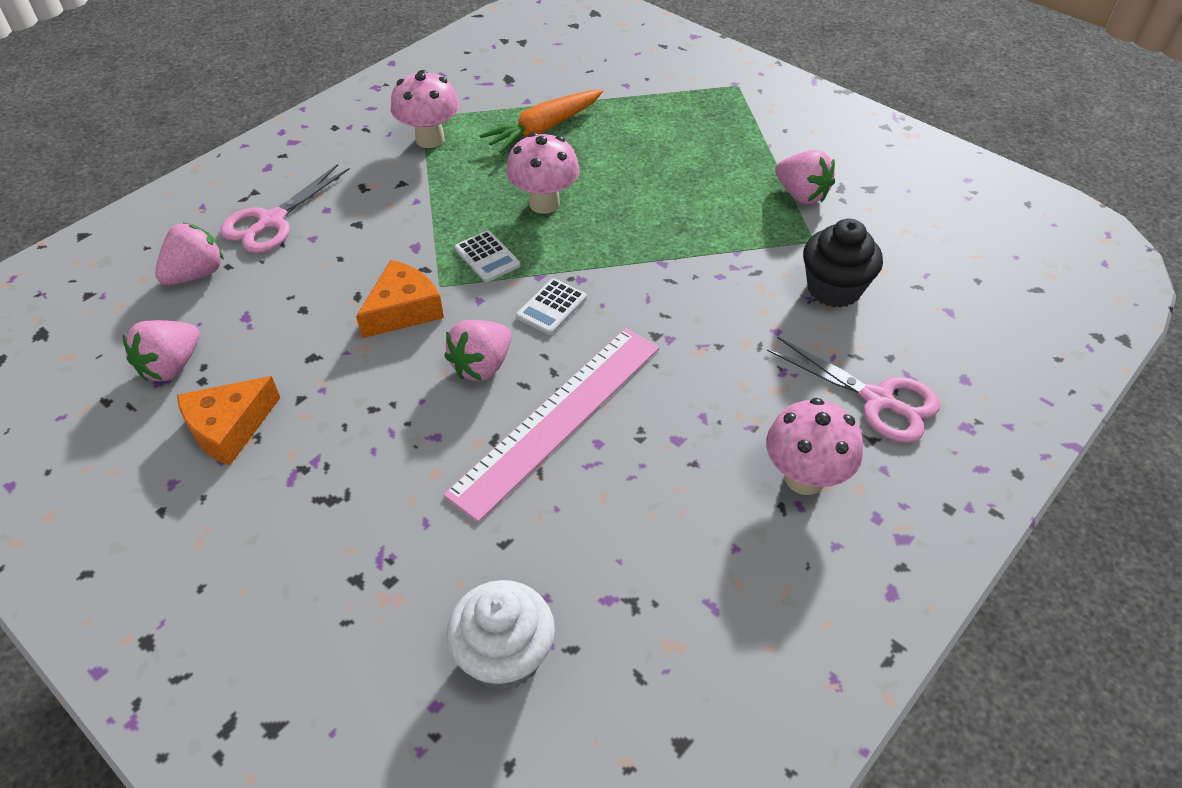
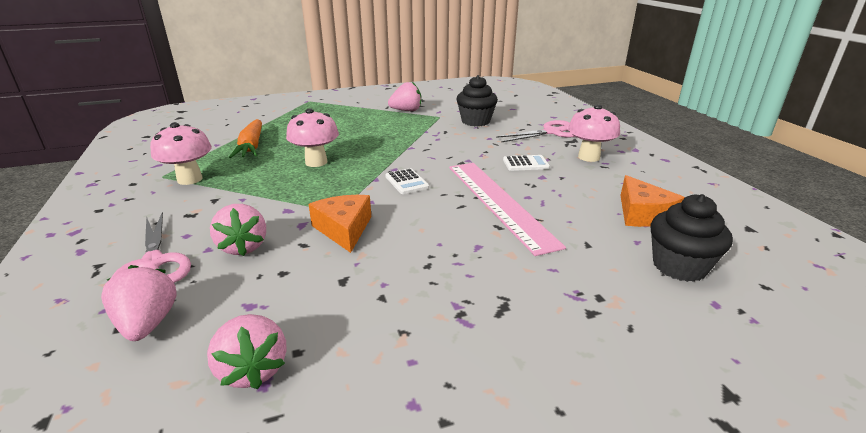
camera: 60 degrees left, 20 degrees down
orange cheese [177,376,280,466] -> orange cheese moved to [620,175,685,227]
pink strawberry [444,320,512,381] -> pink strawberry moved to [210,204,266,256]
white cupcake [447,580,555,690] -> black cupcake [651,194,733,282]
white calculator [455,230,520,282] -> white calculator moved to [503,155,550,171]

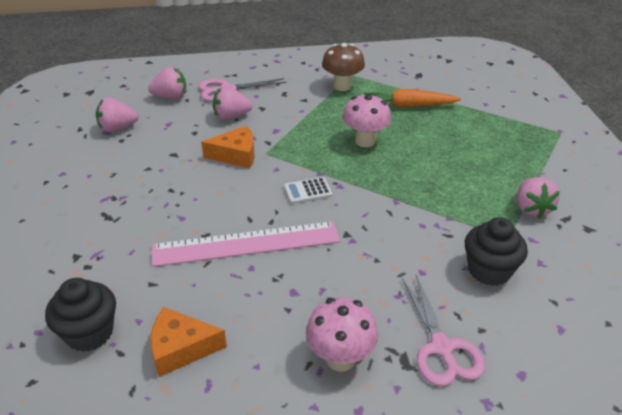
camera: 100 degrees right, 10 degrees up
pink mushroom [150,122,212,185] -> brown mushroom [322,43,365,91]
white calculator [503,155,550,171] -> none

